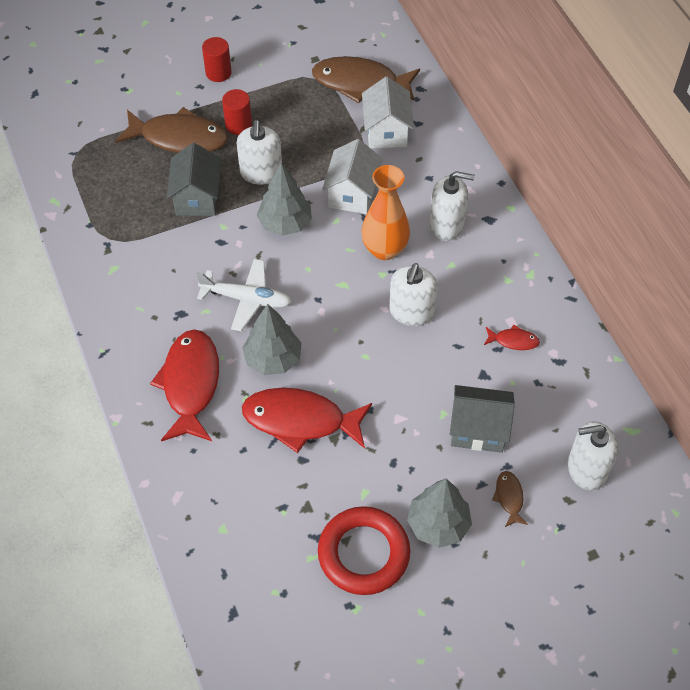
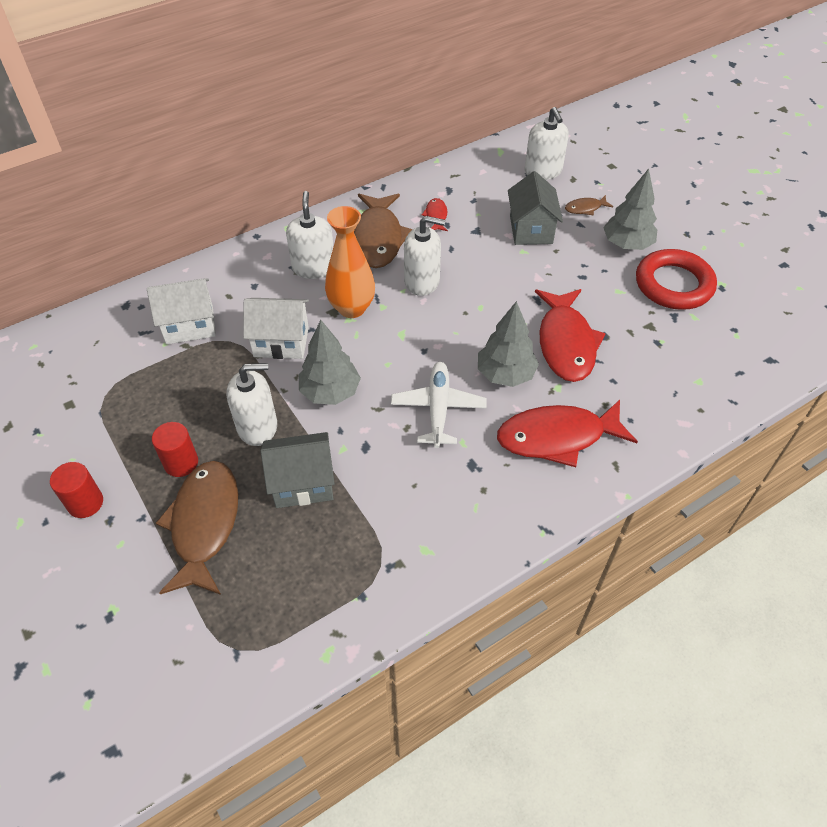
camera: 100 degrees left, 5 degrees down
brown fish [312,56,420,103] -> brown fish moved to [354,194,413,268]

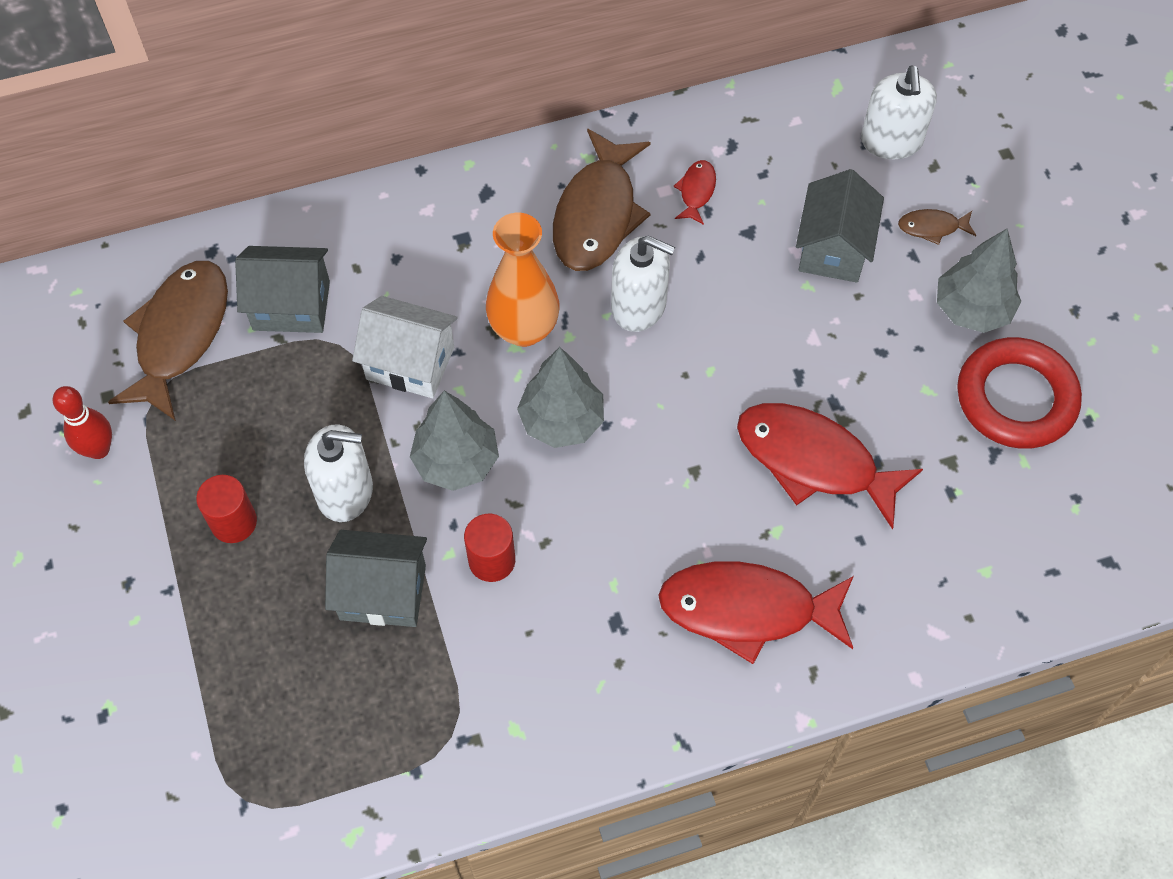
camera: 15 degrees right, 10 degrees up
red cylinder [50,462,103,518] -> red cylinder moved to [464,514,515,582]
white house [147,278,216,344] -> grey house [235,246,330,333]
brown fish [156,461,238,595] -> brown fish moved to [108,261,228,421]
white soap dispenser [286,191,334,279] -> none
white plane [391,362,487,448] -> none
grey tree [478,301,539,387] -> grey tree moved to [517,347,604,448]
red fish [535,289,606,382] -> red fish turned 105 degrees clockwise [737,403,923,530]
none -> red bowling pin [53,386,112,459]

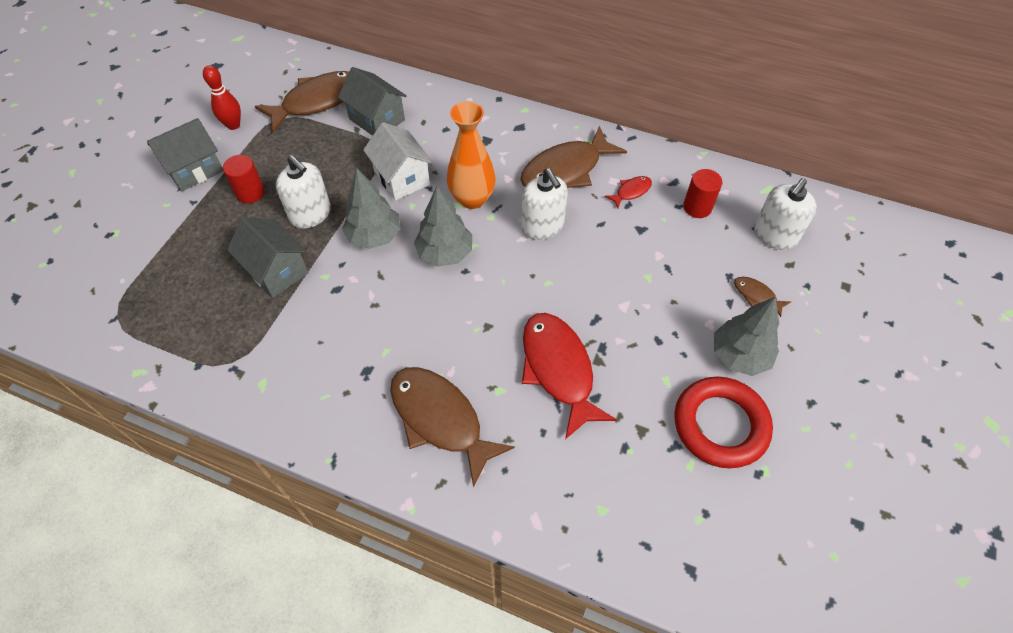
camera: 40 degrees right, 5 degrees down
red cylinder [464,514,515,582] -> red cylinder moved to [683,169,722,218]
red fish [658,561,854,664] -> brown fish [390,367,515,488]
grey house [796,169,884,283] -> grey house moved to [147,118,223,191]

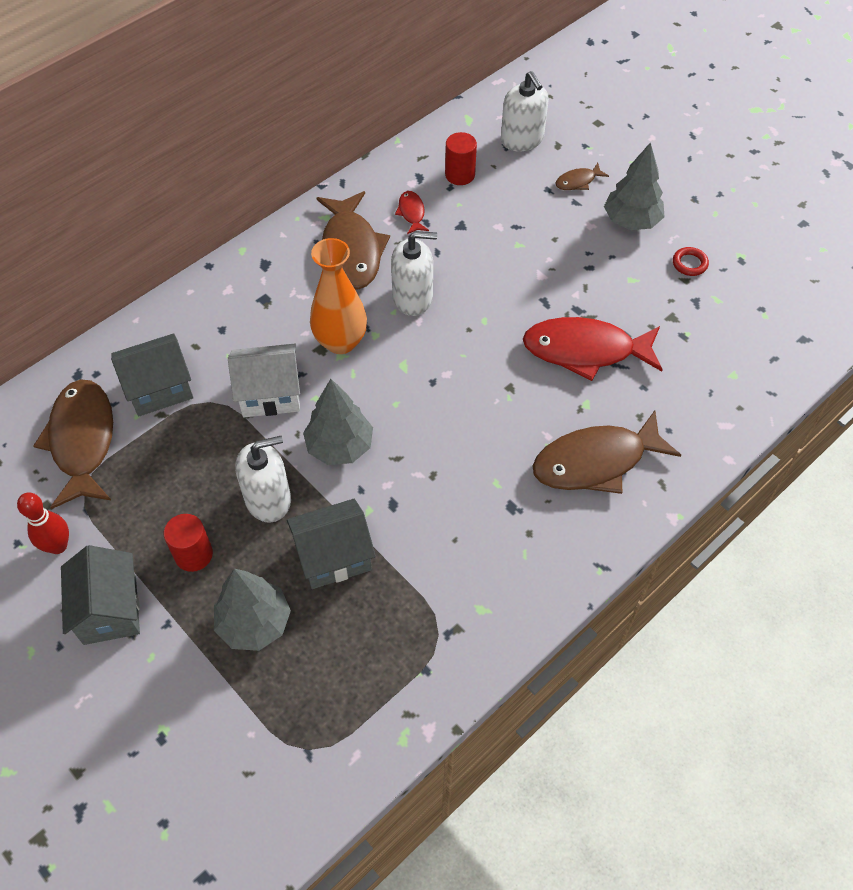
camera: 65 degrees left, 0 degrees up
grey tree [414,186,472,267] -> grey tree moved to [214,569,291,651]
red ring [674,376,773,468] -> red ring [673,247,709,276], size x0.41

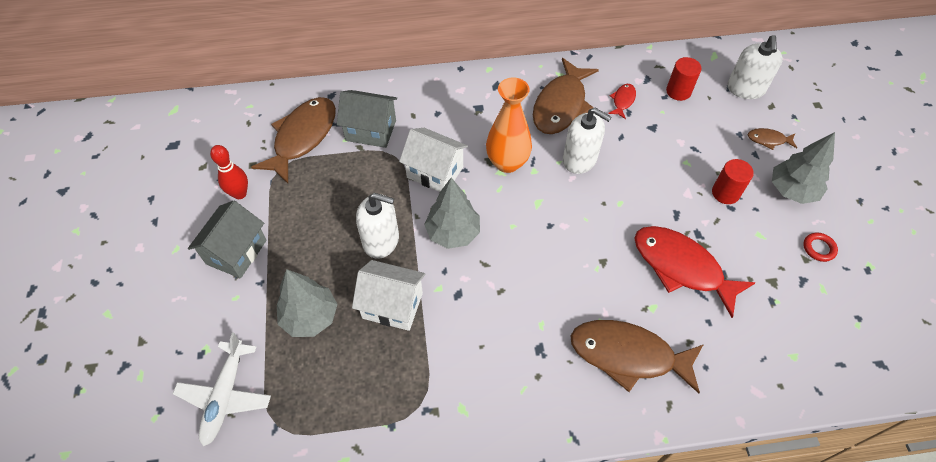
camera: 35 degrees right, 0 degrees up
red cylinder [164,514,213,572] -> red cylinder moved to [712,159,754,204]
grey house [287,499,376,589] -> white house [352,260,425,331]
none -> white plane [173,332,271,446]

